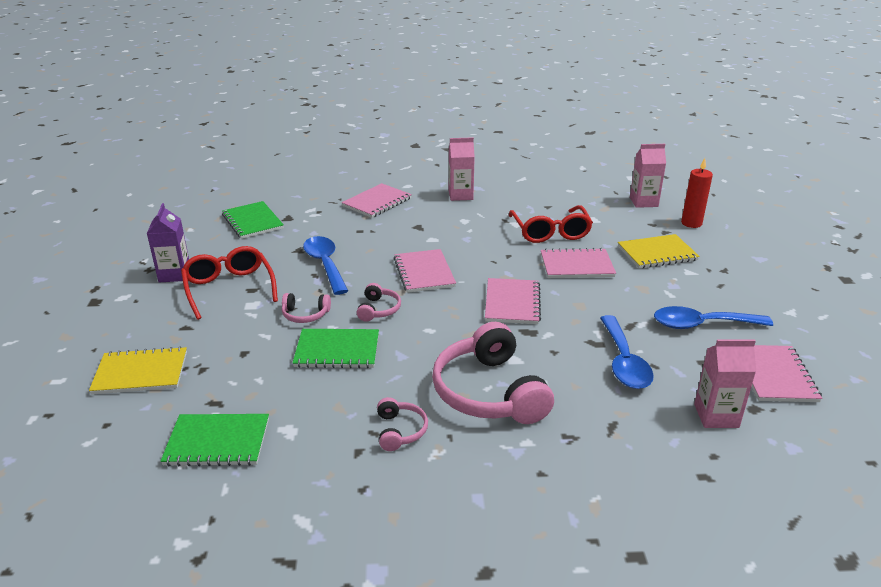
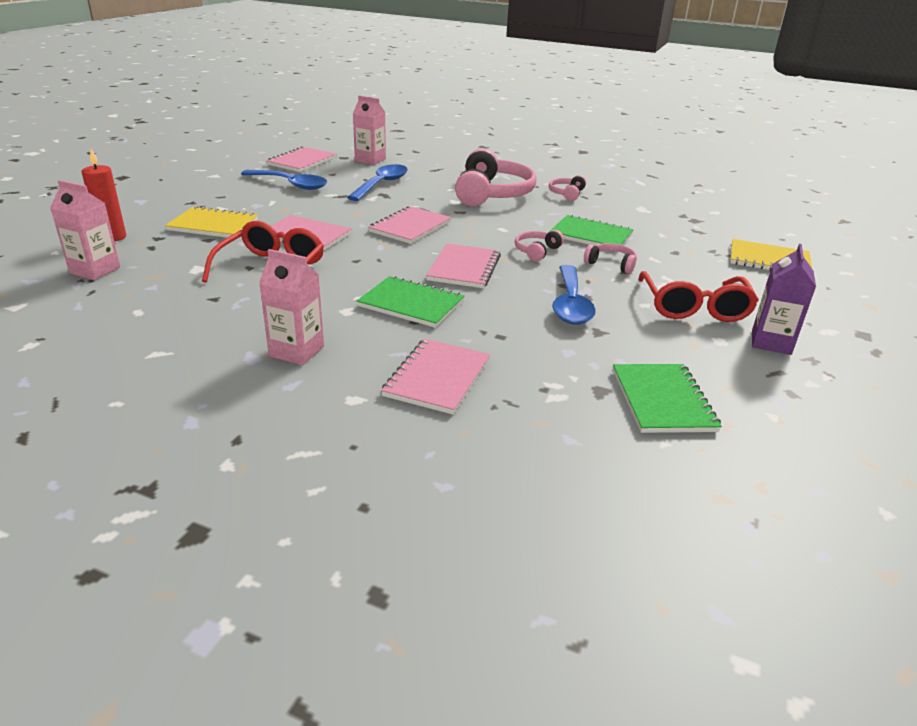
camera: 155 degrees left, 0 degrees up
green notebook [160,414,269,466] -> green notebook moved to [357,276,465,328]
pink notebook [342,183,412,218] -> pink notebook turned 45 degrees counterclockwise [381,339,490,415]

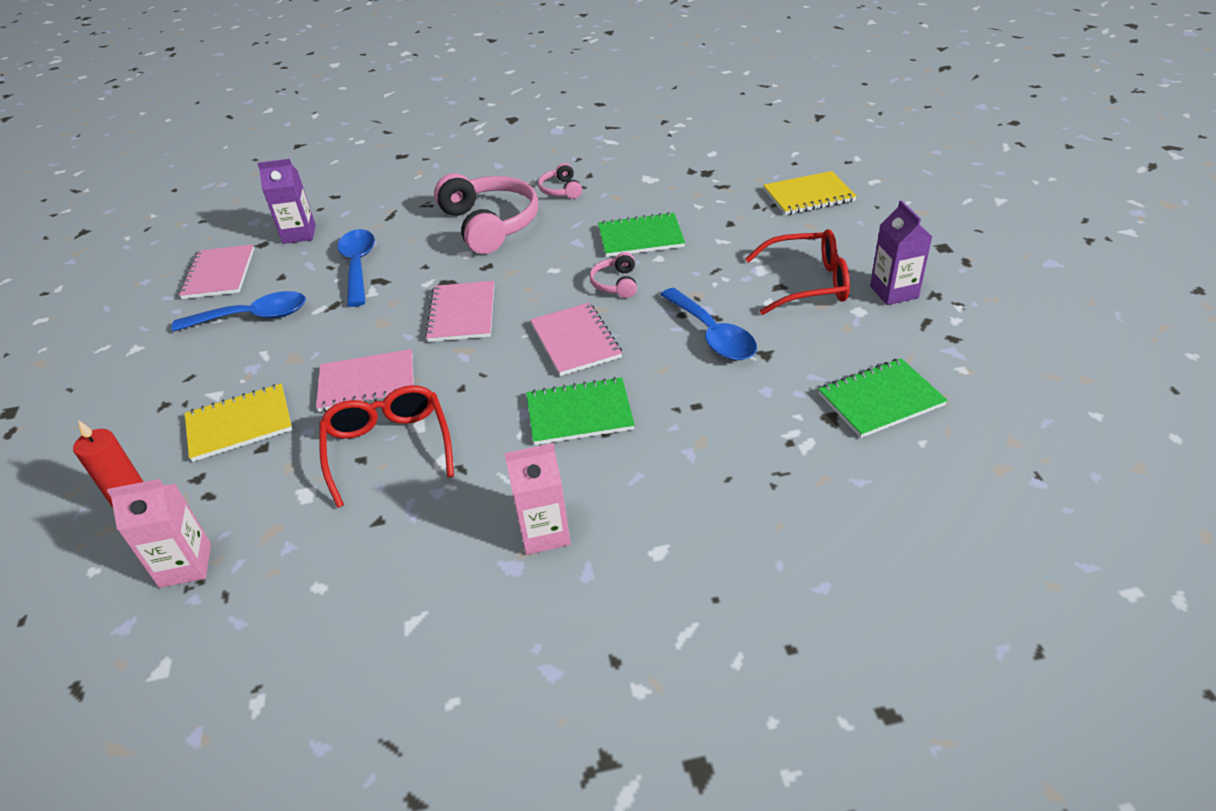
camera: 30 degrees left, 10 degrees up
pink carton [353,95,386,165] -> purple carton [257,159,316,244]
pink notebook [381,339,490,415] -> none
pink headphones [584,243,637,274] -> none
green notebook [613,364,722,433] -> green notebook turned 75 degrees counterclockwise [818,358,948,438]
red glasses [639,271,759,322] -> red glasses turned 60 degrees counterclockwise [745,229,850,315]

